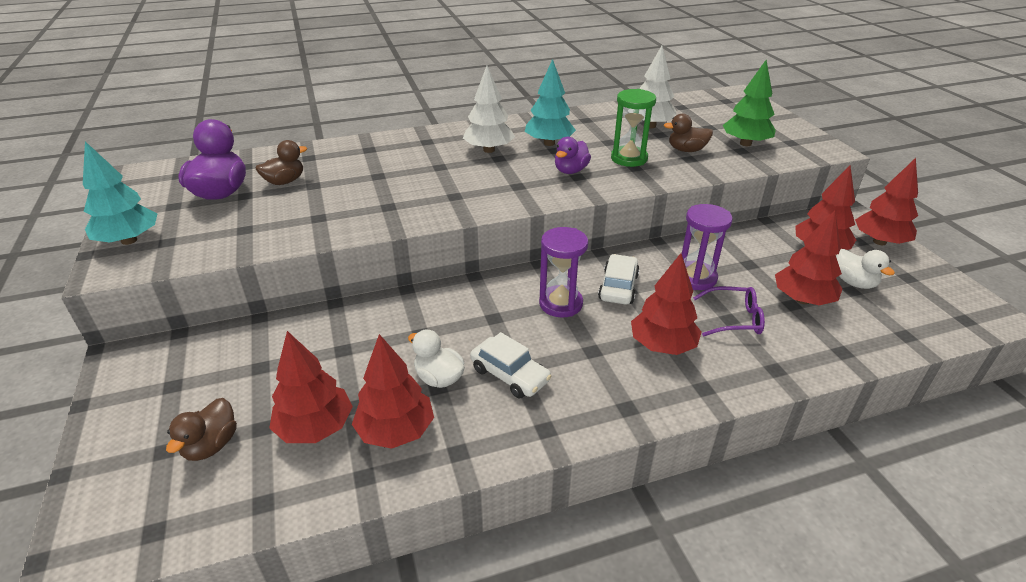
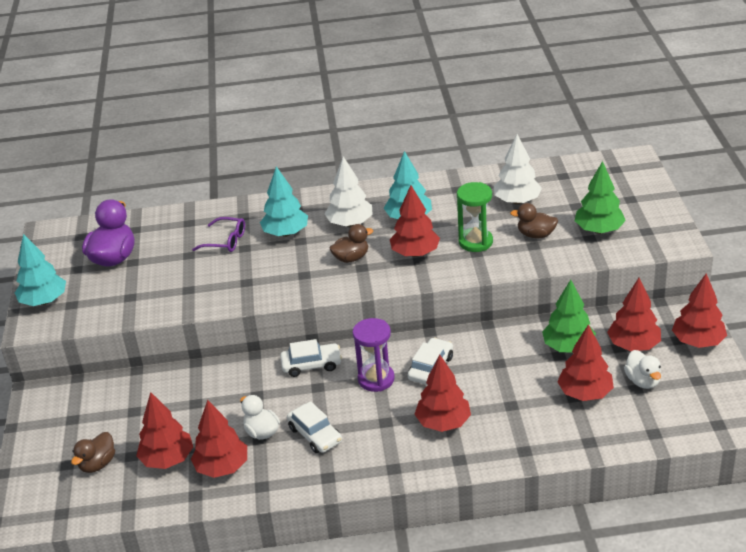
camera: 15 degrees right, 0 degrees up
brown duck [256,140,307,185] -> brown duck moved to [330,224,373,263]
purple duck [555,137,591,174] -> red tree [390,185,440,257]
purple hourglass [682,204,733,290] -> none
purple glasses [693,286,765,336] -> purple glasses moved to [192,217,245,252]
none -> turquoise tree [260,166,308,237]
none -> white car [280,339,342,377]
none -> green tree [542,280,596,353]

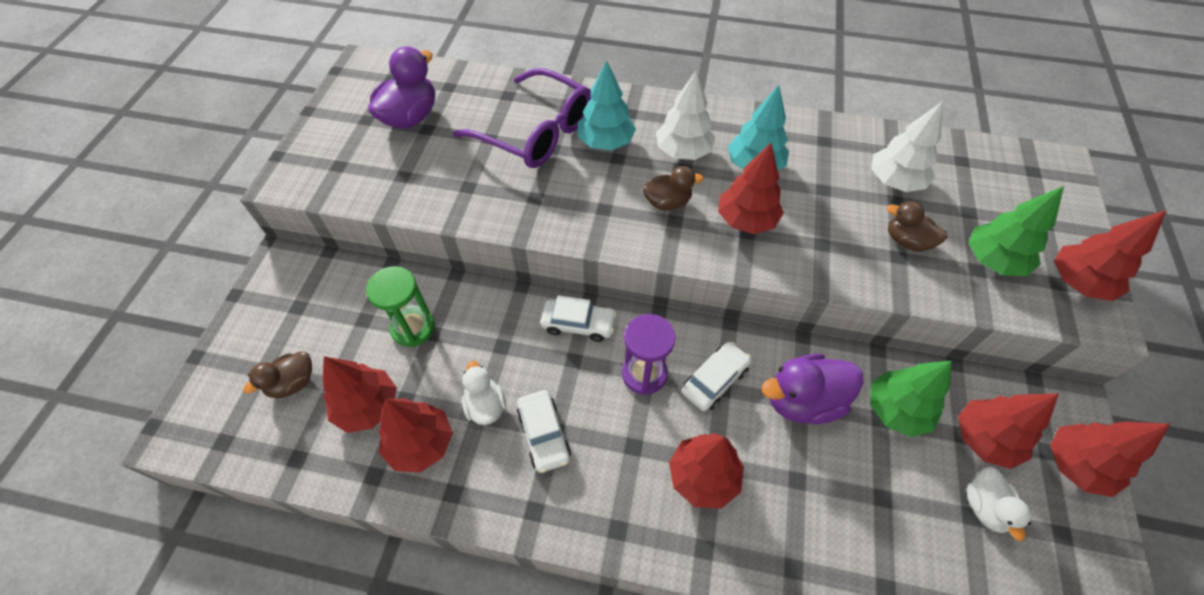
camera: 15 degrees right, 20 degrees up
turquoise tree [15,234,66,306] -> none
purple glasses [192,217,245,252] -> purple glasses [453,68,591,168], size x2.01
green hourglass [457,182,493,252] -> green hourglass moved to [366,266,435,347]
red tree [557,325,614,401] -> red tree moved to [1054,210,1167,301]
none -> purple duck [761,354,864,424]

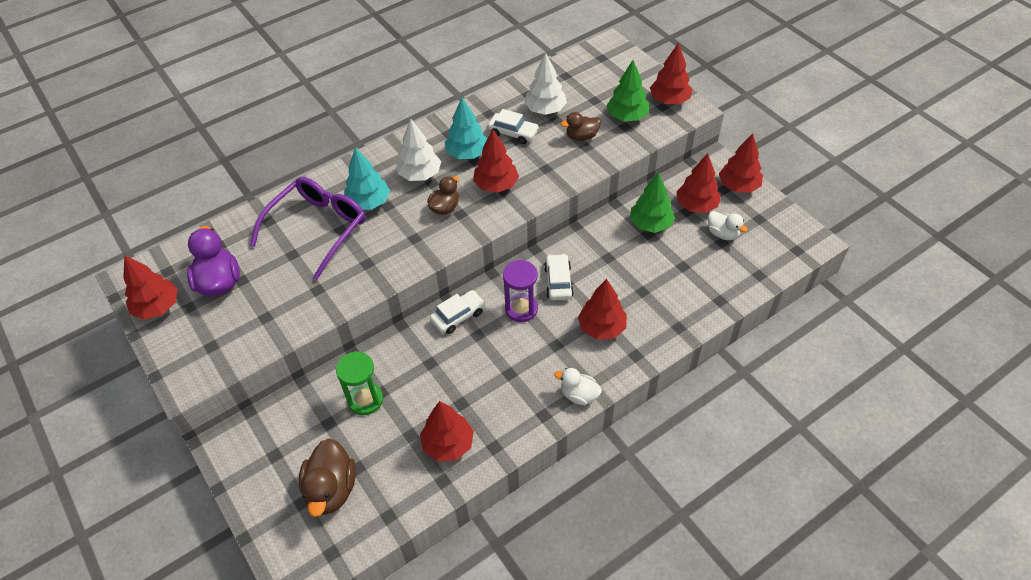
camera: 45 degrees left, 5 degrees down
brown duck [243,351,312,399] -> brown duck [299,439,356,517], size x1.63
red tree [322,356,397,433] -> red tree moved to [123,255,178,320]
purple glasses [453,68,591,168] -> purple glasses turned 45 degrees counterclockwise [250,177,366,280]
white duck [462,361,506,425] -> white duck moved to [554,368,602,405]
white car [517,390,571,473] -> white car moved to [488,109,539,144]
purple duck [761,354,864,424] -> none

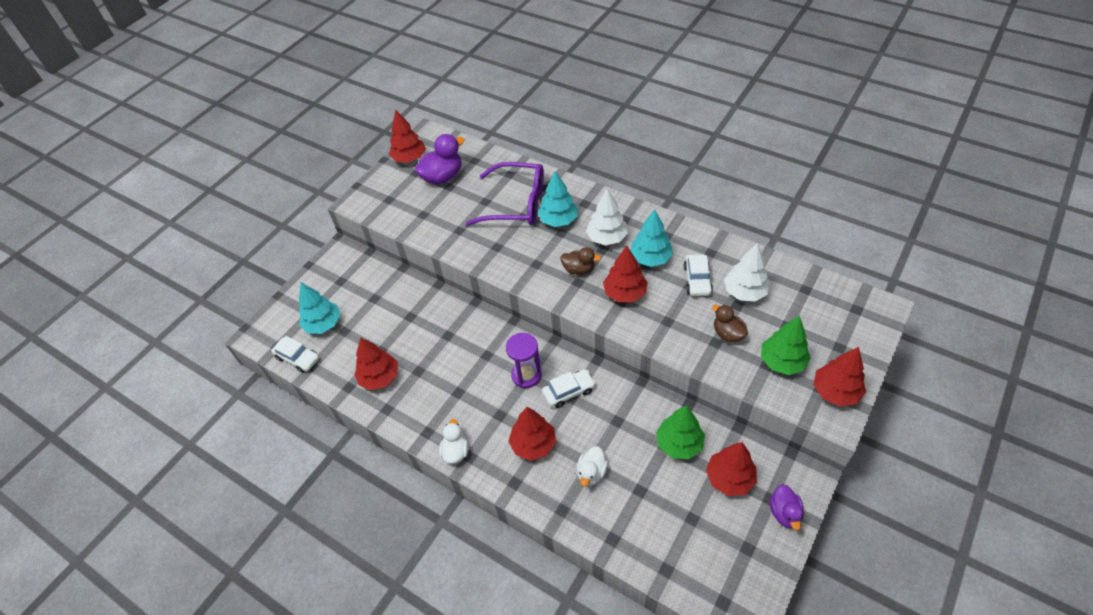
camera: 70 degrees right, 0 degrees up
brown duck [299,439,356,517] -> turquoise tree [299,283,341,334]
green hourglass [336,351,383,415] -> none
white car [430,290,485,334] -> white car moved to [271,336,319,373]
white duck [708,211,748,240] -> white duck moved to [577,446,608,486]
red tree [719,133,763,193] -> purple duck [770,484,804,530]

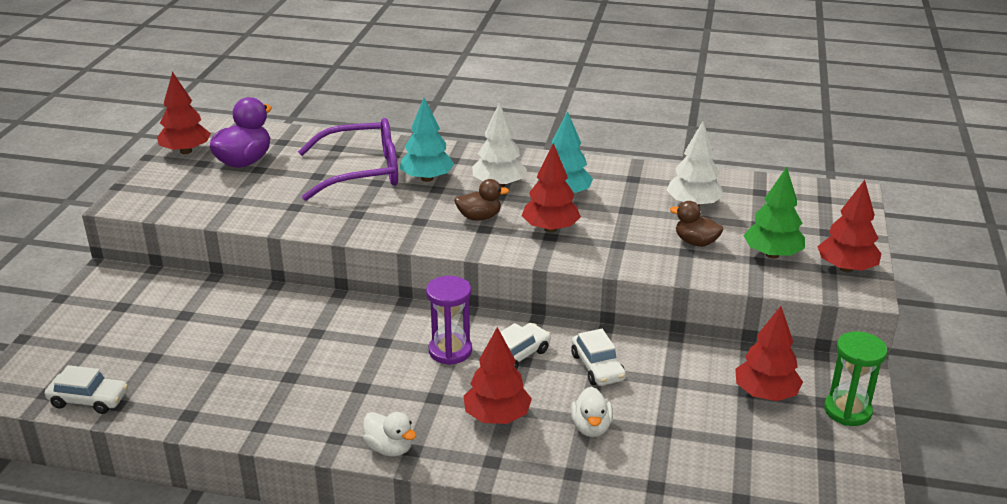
camera: 25 degrees left, 20 degrees down
turquoise tree [299,283,341,334] -> none
red tree [354,337,398,390] -> none
white duck [439,419,468,464] -> white duck turned 150 degrees clockwise [363,412,416,457]
green tree [656,405,705,459] -> none
white car [684,254,713,296] -> white car moved to [571,329,626,386]
purple duck [770,484,804,530] -> green hourglass [824,331,887,426]

